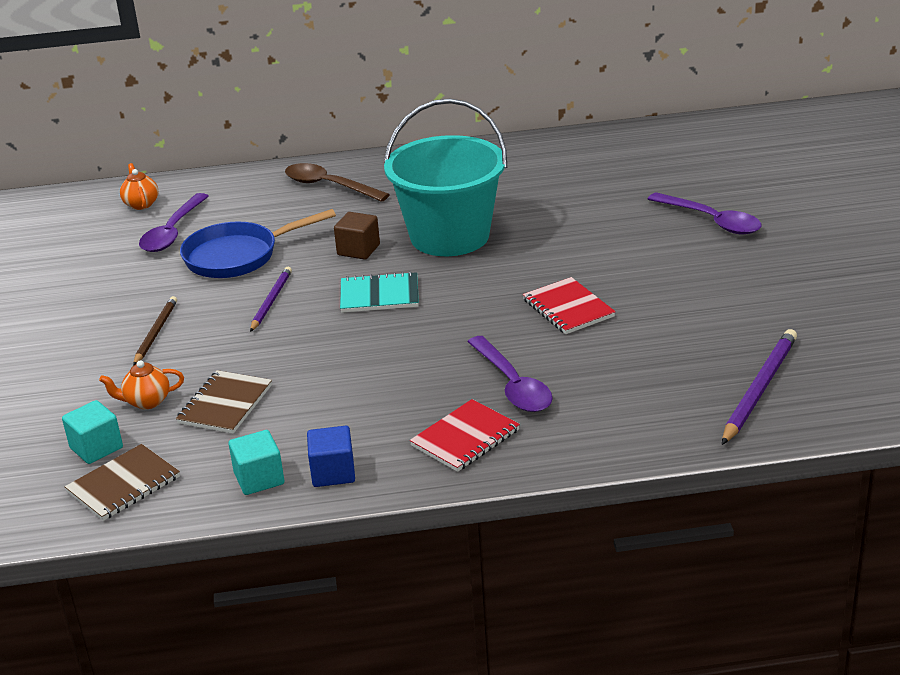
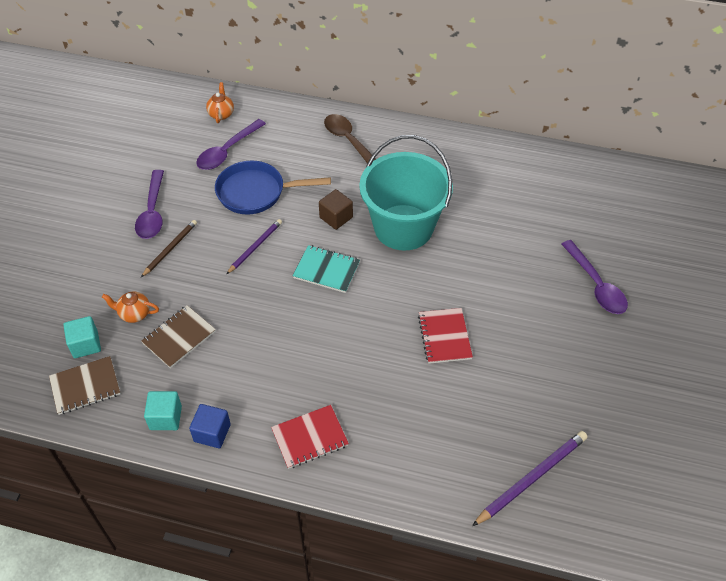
camera: 20 degrees right, 20 degrees up
purple spoon [467,336,553,412] -> purple spoon moved to [135,170,164,239]

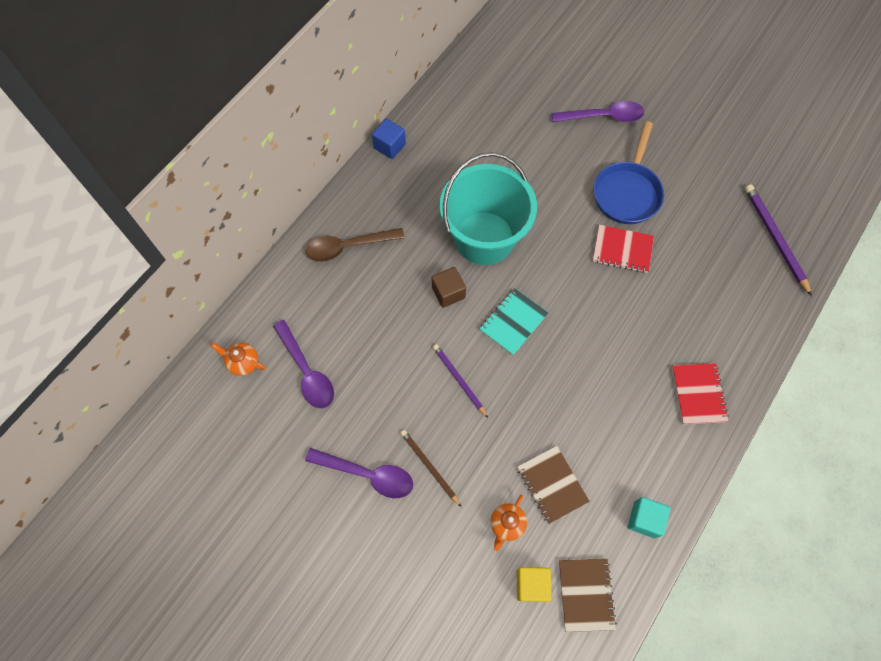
camera: 70 degrees left, 15 degrees up
turquoise cube [63,316,101,358] -> yellow cube [517,567,552,602]
blue cube [189,404,231,448] -> blue cube moved to [372,119,406,159]
blue pan [215,161,331,214] -> blue pan moved to [594,121,664,224]

